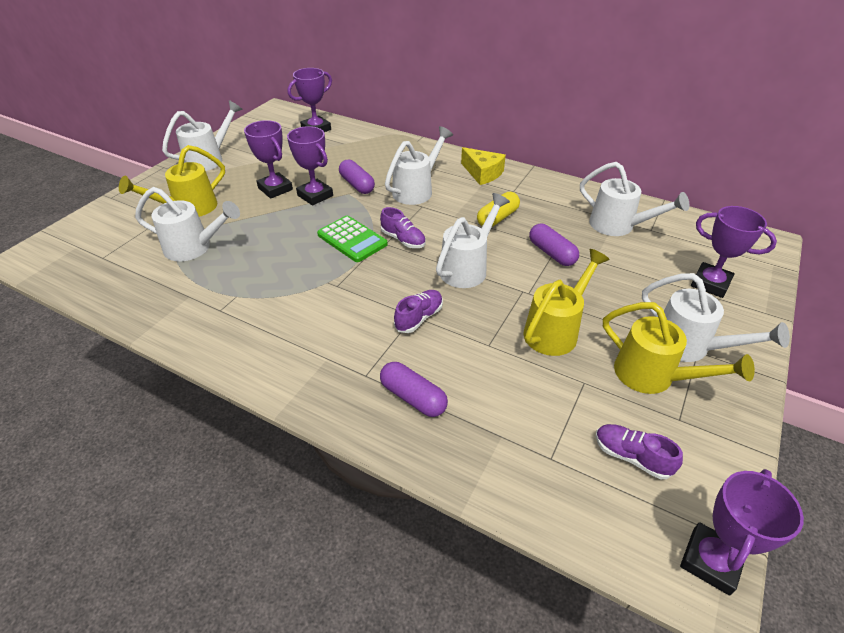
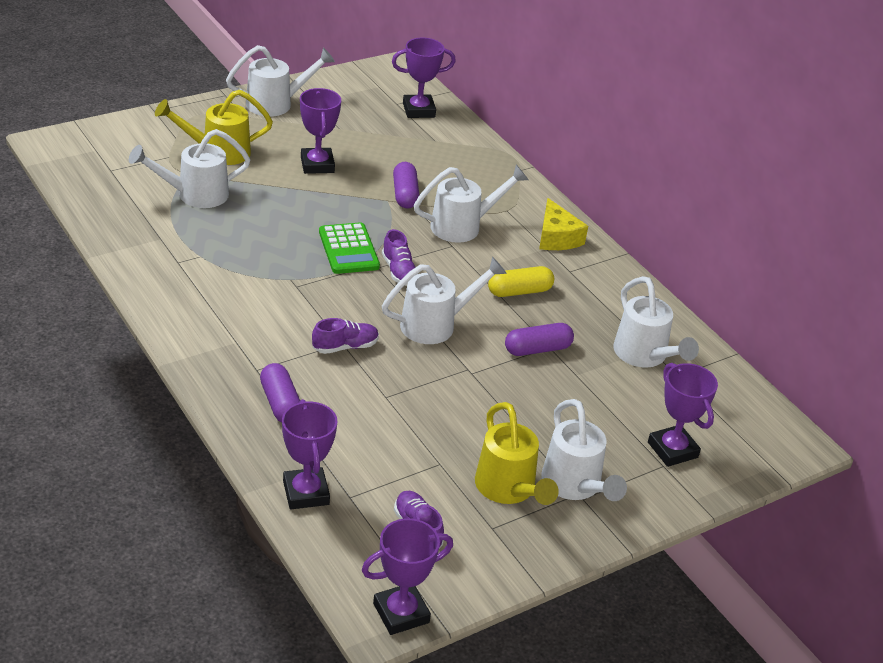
camera: 25 degrees right, 5 degrees down
white watering can [135,187,240,261] -> white watering can turned 120 degrees clockwise [129,129,250,208]
purple trophy [287,126,333,206] -> purple trophy moved to [282,399,338,509]
yellow watering can [524,249,609,356] -> none
purple capsule [529,224,579,266] -> purple capsule turned 75 degrees clockwise [505,323,574,356]

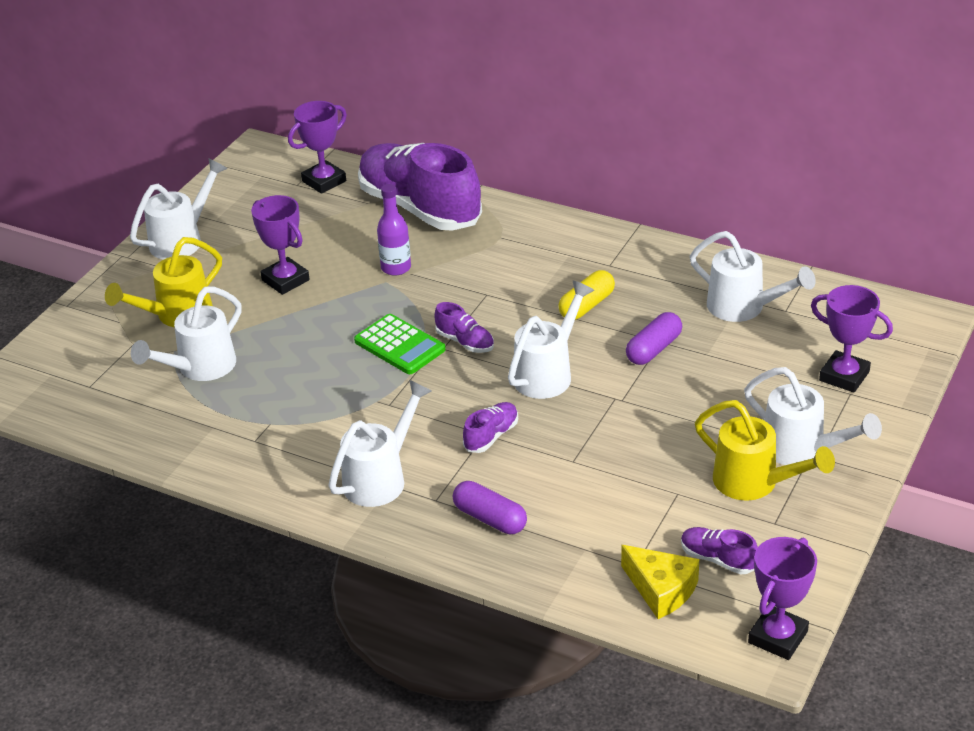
camera: 25 degrees left, 0 degrees up
purple trophy [282,399,338,509] -> none
purple capsule [393,162,419,209] -> purple bottle [377,184,411,276]
white watering can [414,165,529,243] -> white watering can moved to [328,380,432,507]
yellow cheese [539,198,588,250] -> yellow cheese moved to [621,545,699,619]
none -> purple shoe [358,143,482,231]

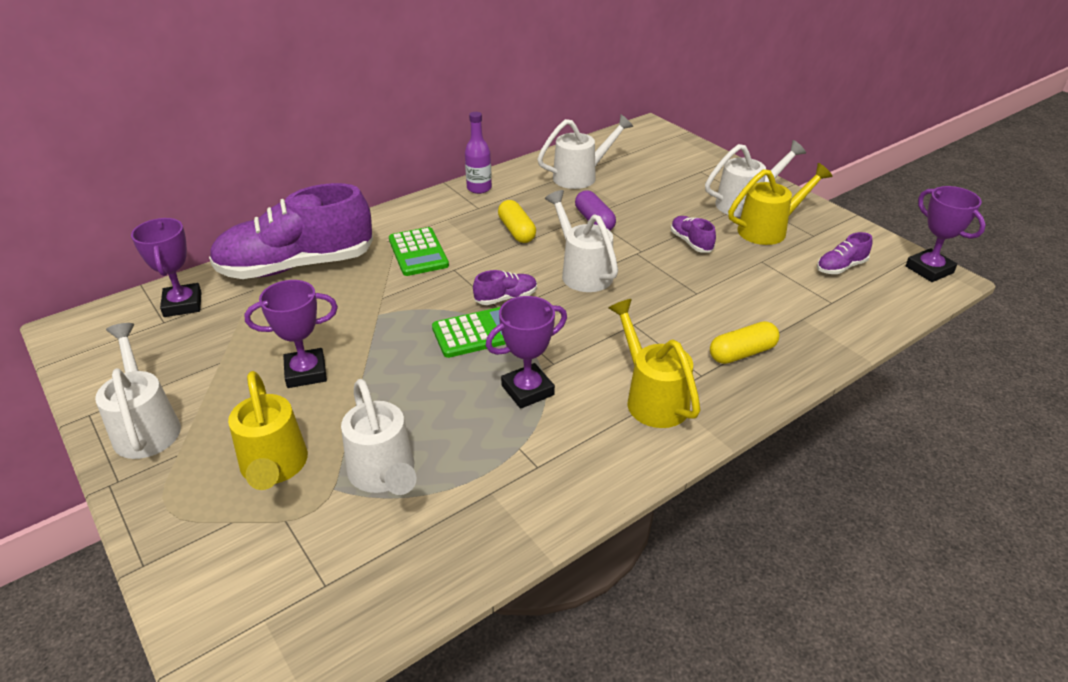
camera: 65 degrees left, 0 degrees up
white watering can [328,380,432,507] -> yellow watering can [608,299,700,428]
purple bottle [377,184,411,276] -> purple bottle moved to [465,112,492,194]
purple capsule [453,481,527,534] -> yellow capsule [710,321,780,364]
purple shoe [463,402,518,453] -> purple shoe moved to [671,216,716,253]
yellow cheese [621,545,699,619] -> none
purple trophy [811,285,893,393] -> purple trophy moved to [486,296,567,409]
none -> green calculator [389,227,449,276]

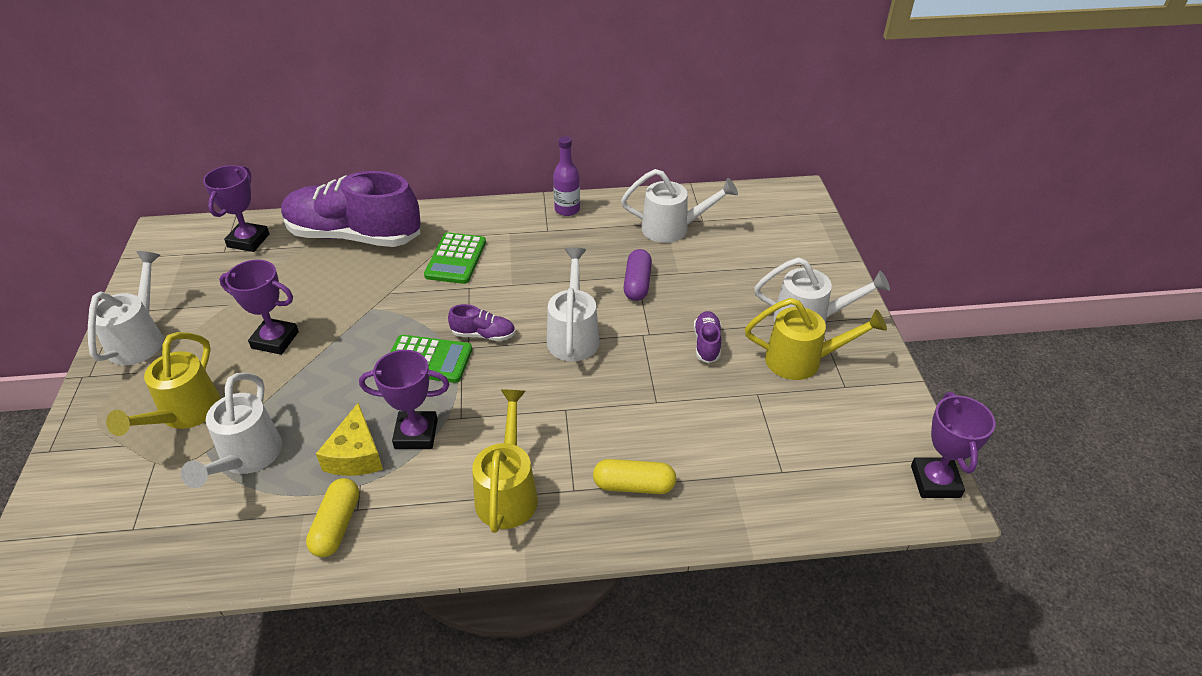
camera: 30 degrees right, 5 degrees up
yellow capsule [498,200,536,243] -> yellow capsule moved to [306,478,359,557]
purple shoe [817,232,872,274] -> none
none -> yellow cheese [316,403,383,476]

